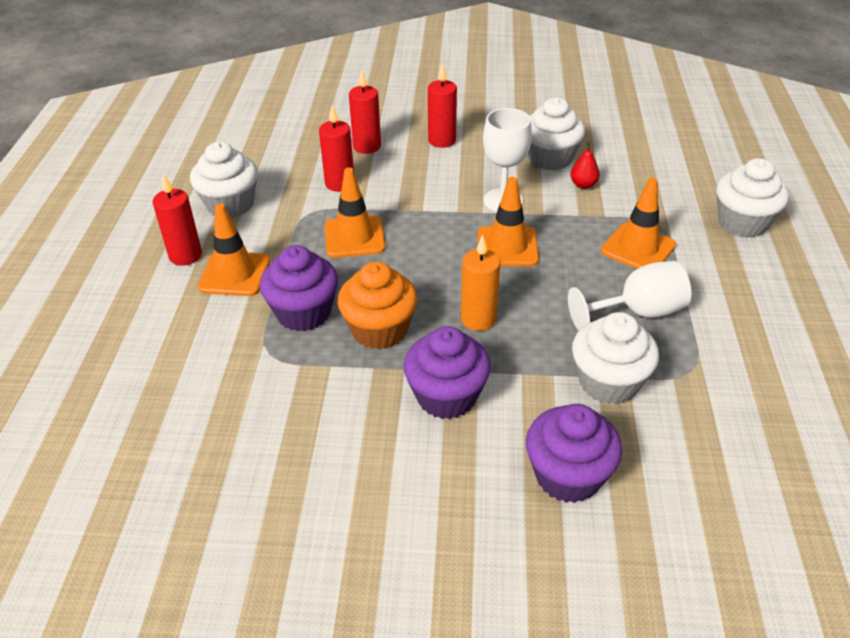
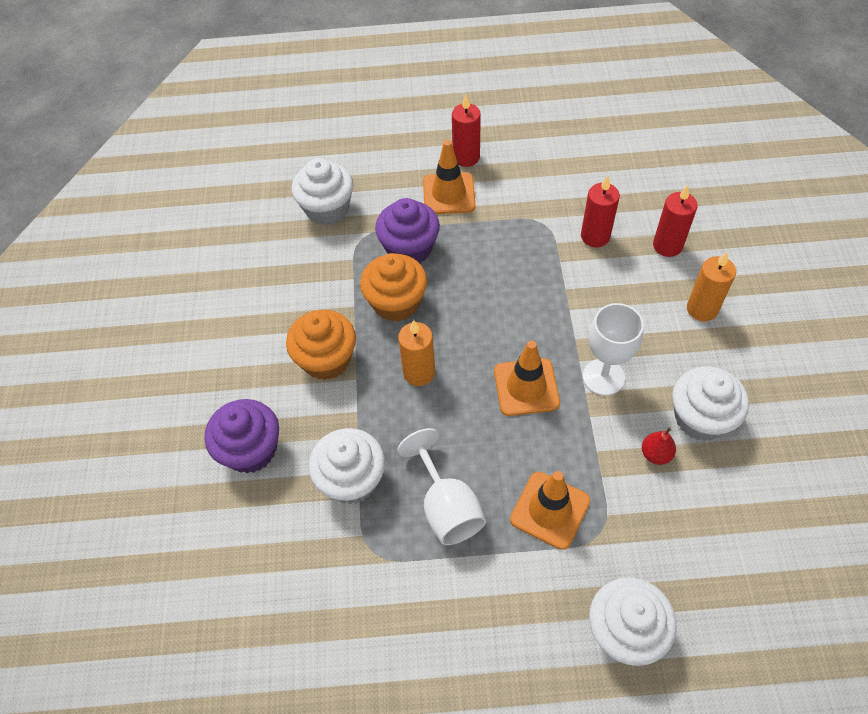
camera: 85 degrees right, 15 degrees up
white cupcake [190,142,258,218] -> white cupcake moved to [291,158,353,225]
orange traffic cone [325,167,385,258] -> none
purple cupcake [404,326,491,419] -> orange cupcake [286,310,356,380]
red candle [428,64,457,148] -> orange candle [687,252,736,322]

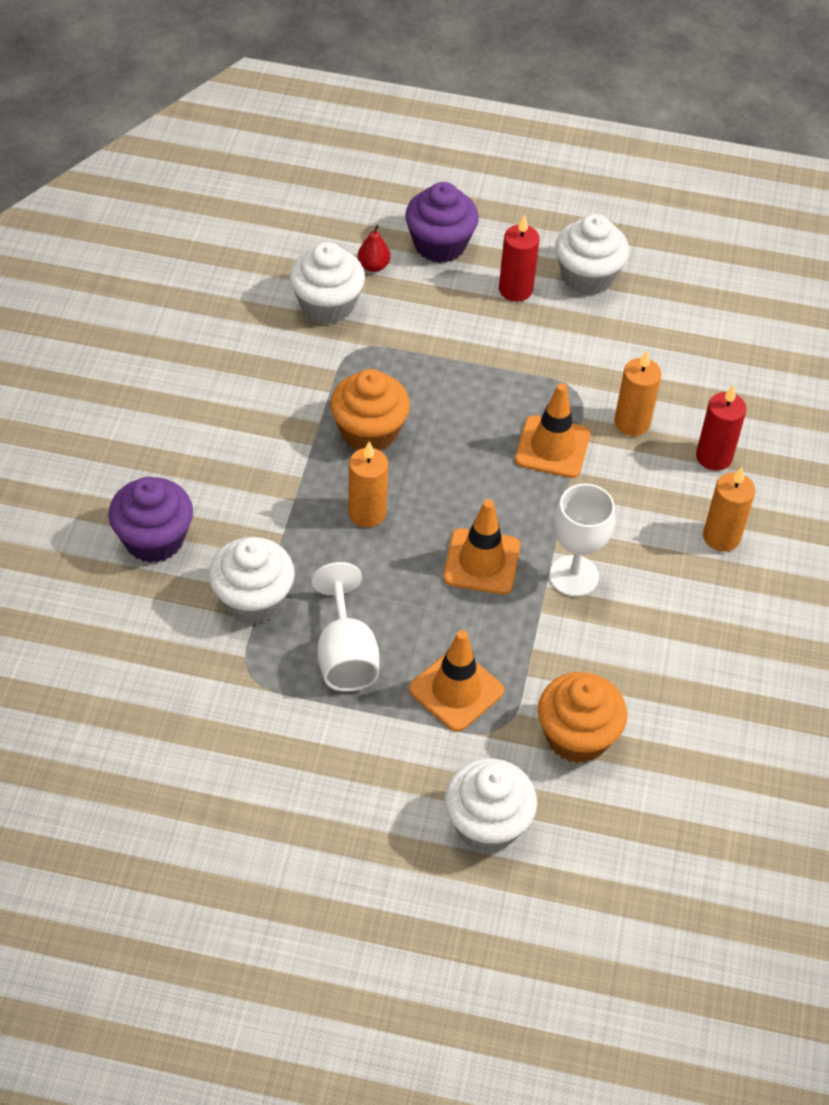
camera: 10 degrees right, 5 degrees down
orange cupcake [286,310,356,380] -> orange cupcake moved to [538,672,627,763]
purple cupcake [375,198,440,264] -> purple cupcake moved to [405,182,479,263]
orange traffic cone [423,140,475,214] -> orange traffic cone moved to [515,383,590,478]
red candle [581,176,620,247] -> orange candle [614,350,661,436]
red pear [642,427,676,465] -> red pear moved to [358,225,390,272]
white cupcake [672,366,749,441] -> white cupcake moved to [555,214,629,295]

